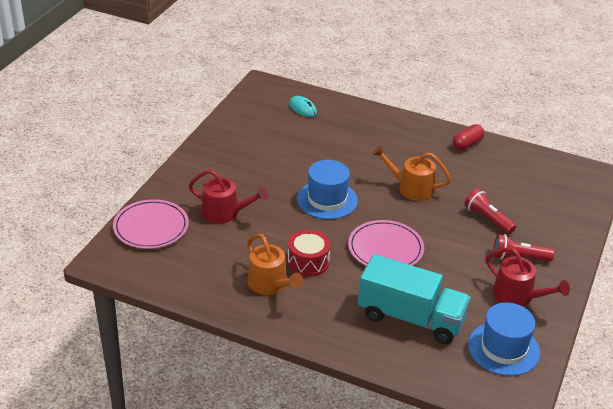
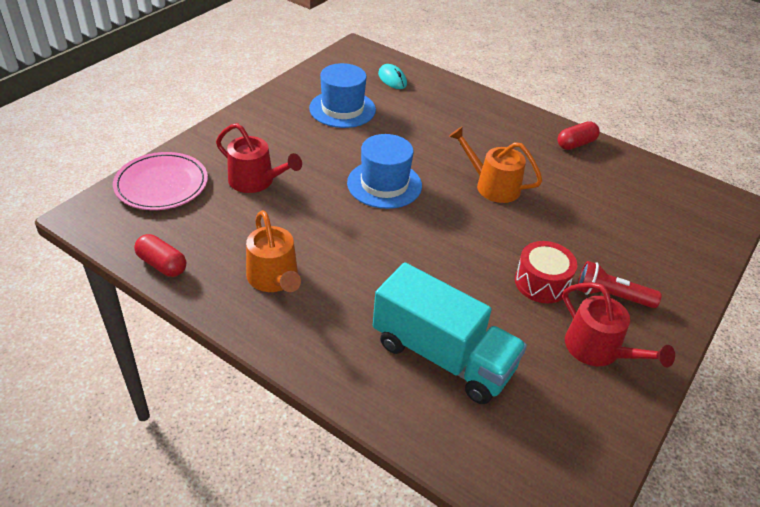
camera: 10 degrees right, 5 degrees up
red drum [287,230,330,277] -> red drum moved to [515,241,577,303]
pink plate [348,220,424,266] -> none
red flashlight [465,189,516,234] -> none
blue hat [468,302,540,376] -> blue hat moved to [309,63,376,128]
none -> red capsule [134,234,186,277]

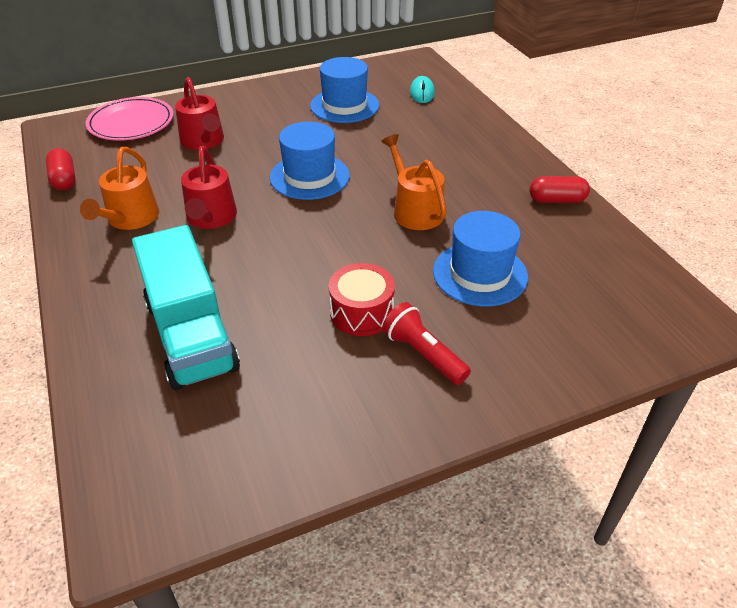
camera: 35 degrees right, 0 degrees up
red watering can [563,282,675,368] -> red watering can moved to [181,146,237,229]
none -> blue hat [433,211,528,307]

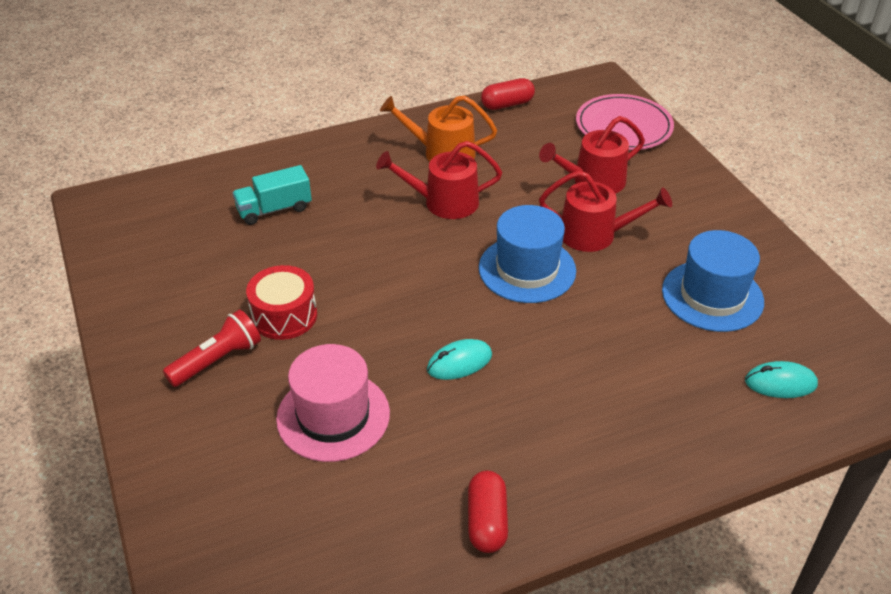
camera: 90 degrees right, 0 degrees up
turquoise truck [132,225,240,390] -> turquoise truck [232,165,312,225], size x0.53
orange watering can [381,134,447,230] -> turquoise mouse [427,339,492,380]
blue hat [433,211,528,307] -> pink hat [276,344,390,462]
none -> red watering can [539,170,672,252]

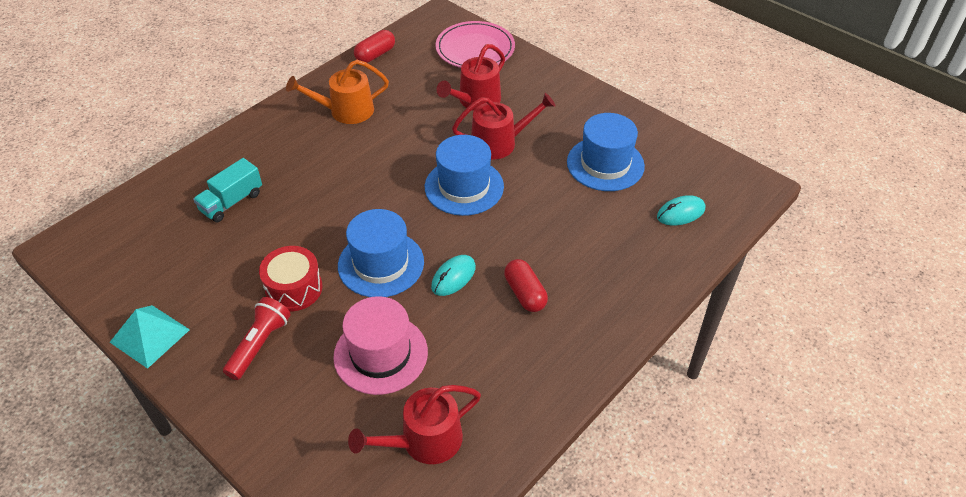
camera: 25 degrees left, 5 degrees up
red watering can [376,141,502,219] -> red watering can moved to [348,385,481,464]
red capsule [468,470,508,553] -> red capsule moved to [504,259,548,312]
none -> turquoise pyramid [110,305,190,369]
none -> blue hat [338,209,424,297]

